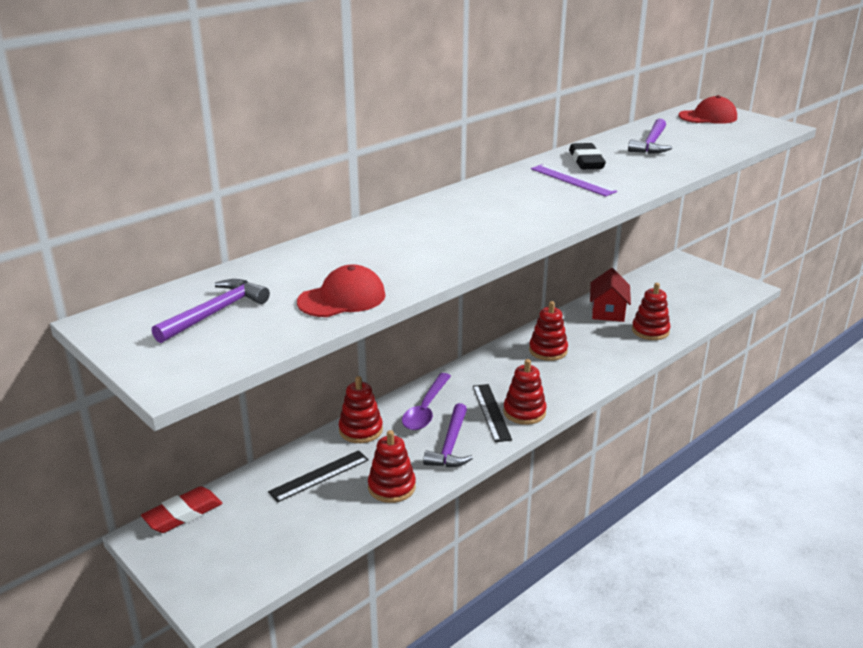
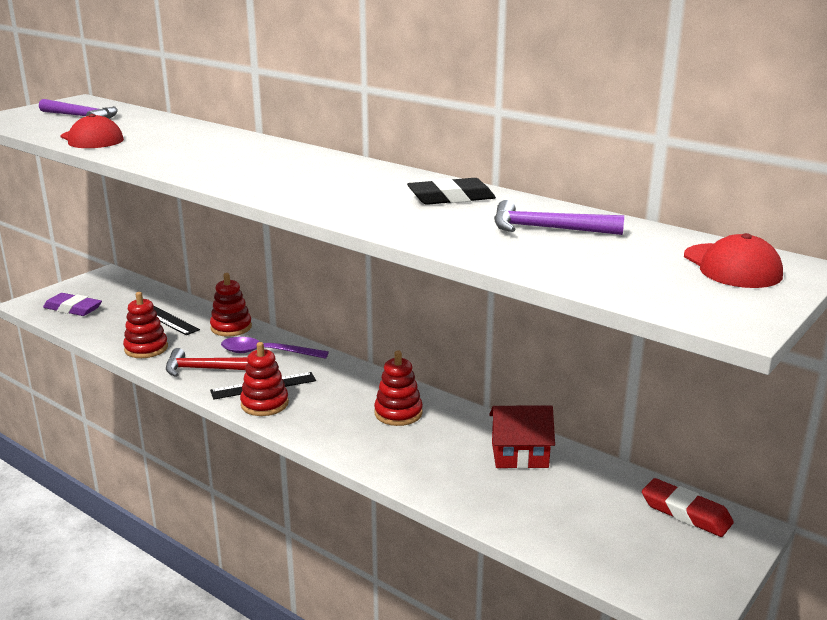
camera: 80 degrees right, 5 degrees down
red eraser [141,486,223,533] -> red eraser moved to [642,478,734,537]
purple hammer [423,403,473,467] -> red hammer [166,348,248,377]
purple ruler [531,164,617,197] -> none
red stacking toy [632,283,670,340] -> none
none -> purple eraser [43,293,102,316]

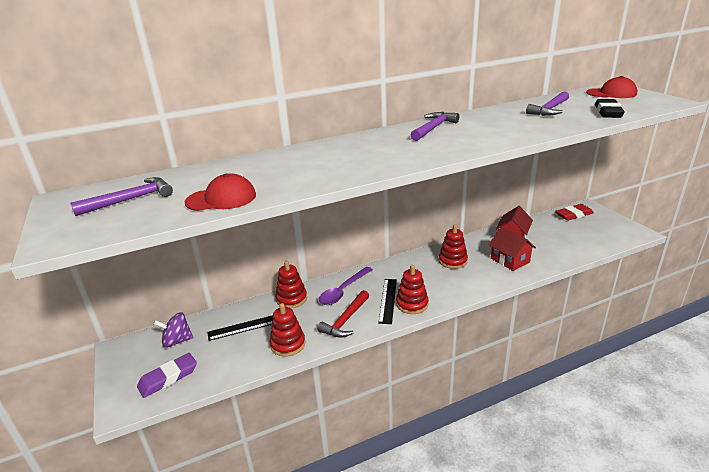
camera: 60 degrees left, 5 degrees up
black eraser [407,178,496,205] -> black eraser moved to [595,99,625,118]
none -> purple spinning top [153,312,194,348]
none -> purple hammer [411,112,459,141]
none -> red house [488,227,536,271]

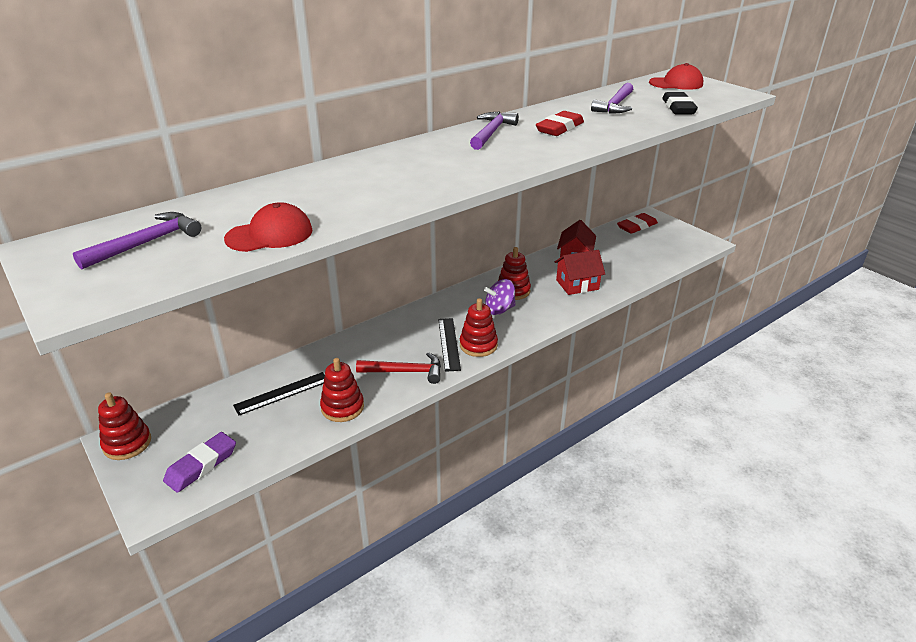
camera: 15 degrees left, 5 degrees up
purple spinning top [153,312,194,348] -> purple spinning top moved to [484,279,516,315]
red stacking toy [276,261,307,308] -> red stacking toy moved to [98,392,151,460]
red hammer [317,290,369,338] -> red hammer turned 105 degrees counterclockwise [356,352,441,384]
purple spoon [319,267,373,305] -> none
red house [488,227,536,271] -> red house turned 60 degrees counterclockwise [555,250,605,295]
none -> red eraser [536,111,584,136]

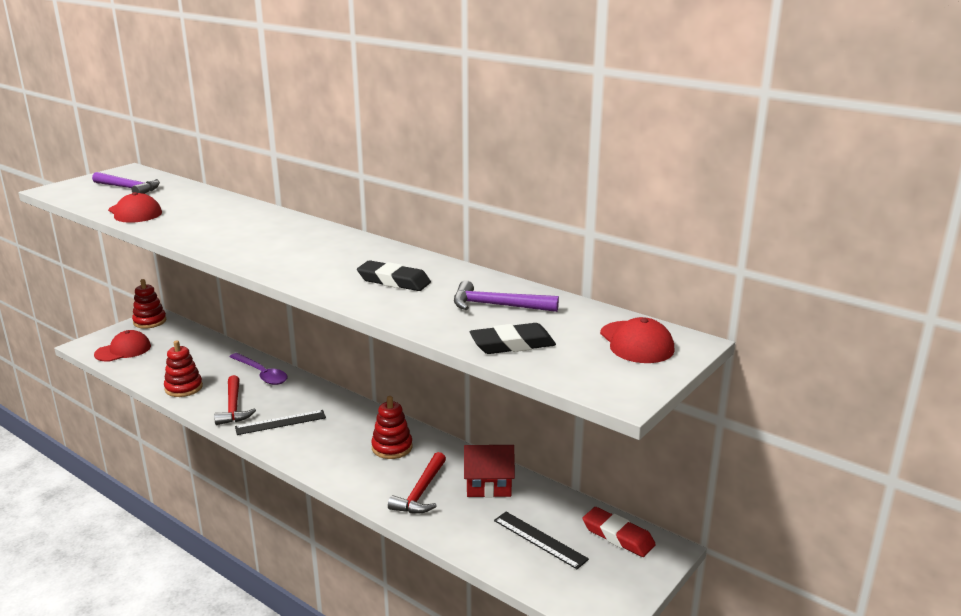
camera: 75 degrees right, 10 degrees down
purple eraser [163,432,236,493] -> red cap [94,330,151,362]
black ruler [233,372,325,415] -> black ruler moved to [494,512,589,569]
red stacking toy [460,298,498,357] -> none
purple hammer [470,111,519,150] -> none
purple spinning top [484,279,516,315] -> none
red eraser [536,111,584,136] -> black eraser [357,260,431,291]
red house [555,250,605,295] -> red hammer [388,452,446,514]
none -> purple spoon [229,353,288,385]

